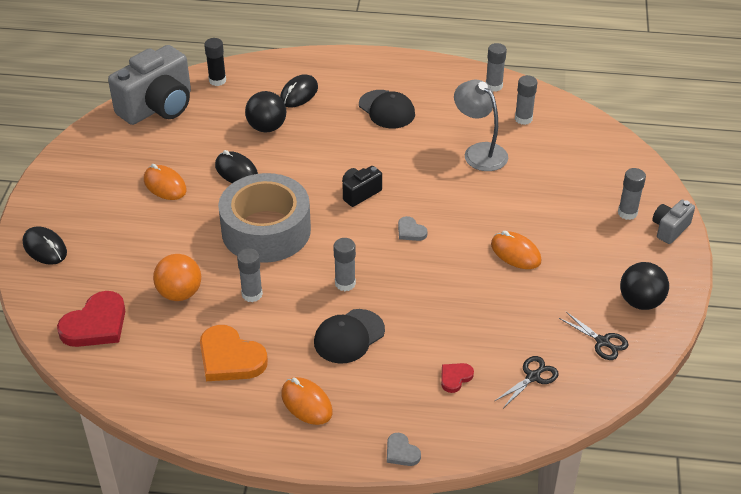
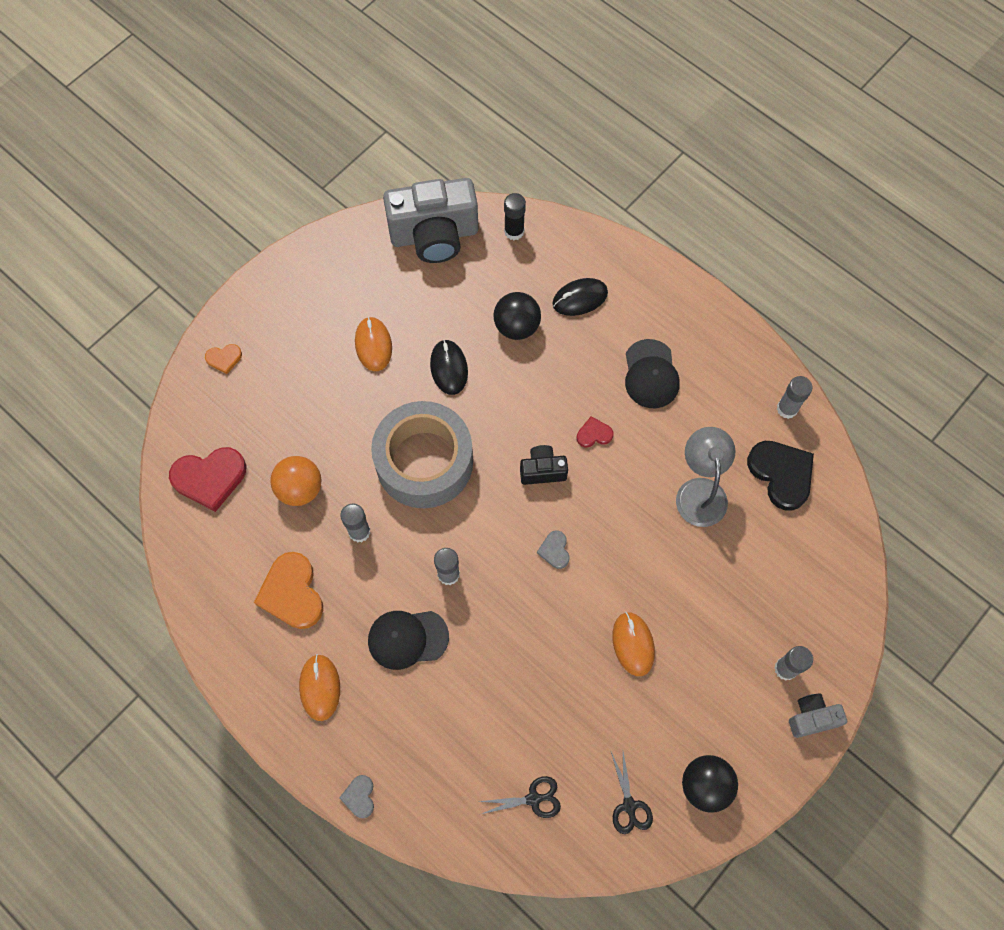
camera: 35 degrees right, 25 degrees up
black mouse [23,226,67,265] -> orange heart [205,344,242,374]
red heart [441,363,474,393] -> red heart moved to [577,417,614,447]
grey glue stick [515,75,537,125] -> black heart [747,441,814,511]

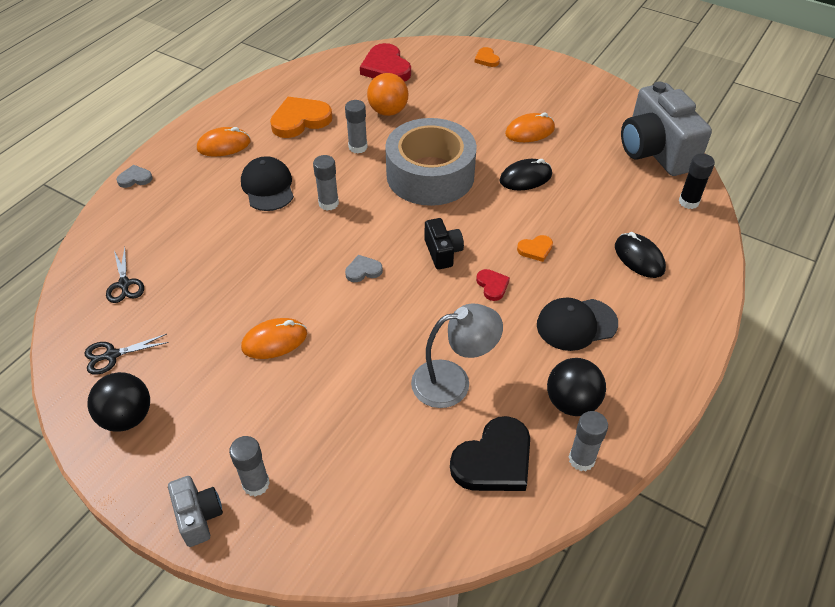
camera: 80 degrees right, 20 degrees down
black ball [494,292,541,340] -> black ball moved to [547,358,606,416]
none -> orange heart [517,235,553,262]

